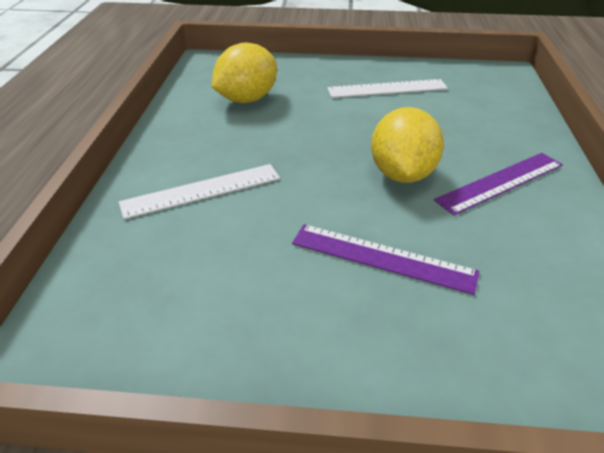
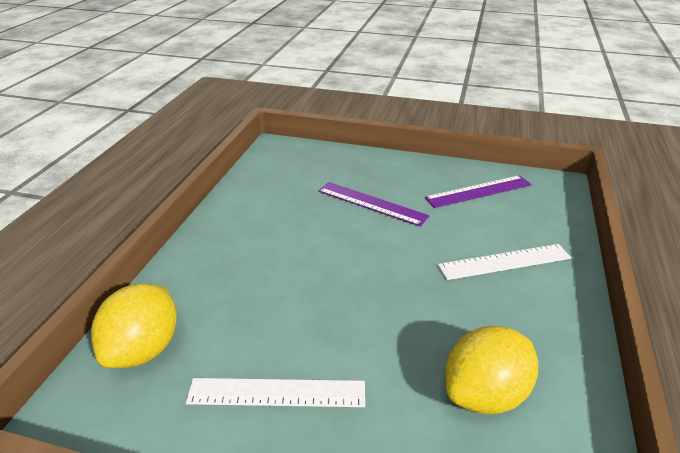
camera: 170 degrees left, 5 degrees down
yellow lemon [371,107,444,183] -> yellow lemon moved to [91,283,177,368]
purple ruler [434,153,563,215] -> purple ruler moved to [425,175,532,208]

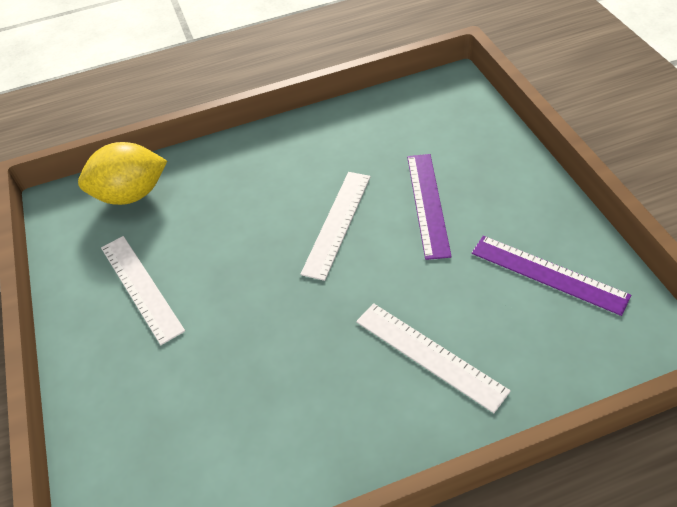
camera: 60 degrees right, 15 degrees up
yellow lemon [445,326,538,415] -> none
none -> white ruler [300,172,371,281]

